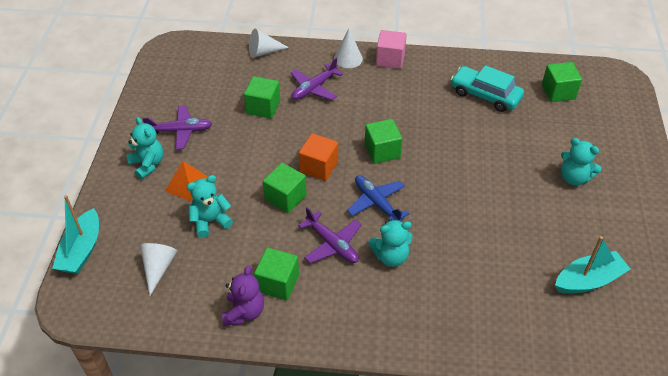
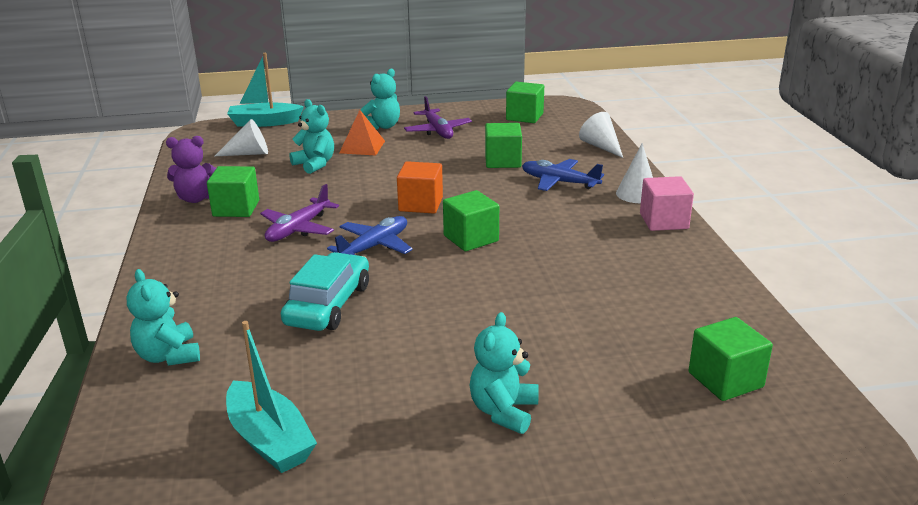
camera: 75 degrees right, 20 degrees down
green cube [263,163,306,213] -> green cube moved to [506,82,544,123]
purple plane [291,58,343,100] -> blue plane [522,159,604,191]
turquoise teddy bear [368,219,413,267] -> turquoise teddy bear moved to [127,269,200,366]
turquoise car [451,65,524,112] -> turquoise car moved to [281,252,369,331]

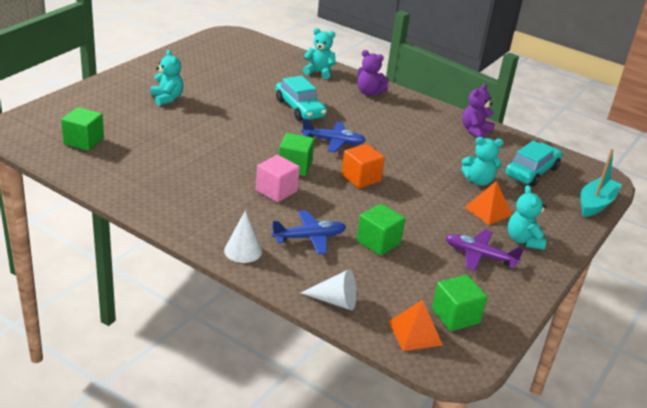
camera: 130 degrees right, 5 degrees up
green cube [207,166,259,217] -> none
white cone [215,119,268,156] -> turquoise car [506,141,562,186]
turquoise boat [226,321,317,473] -> none
purple plane [260,184,339,242] -> none
blue plane [327,216,413,255] -> blue plane turned 75 degrees counterclockwise [302,118,366,152]
pink cube [640,176,694,231] -> pink cube moved to [256,155,300,202]
none -> purple teddy bear [357,50,389,96]
none -> orange pyramid [388,300,443,351]

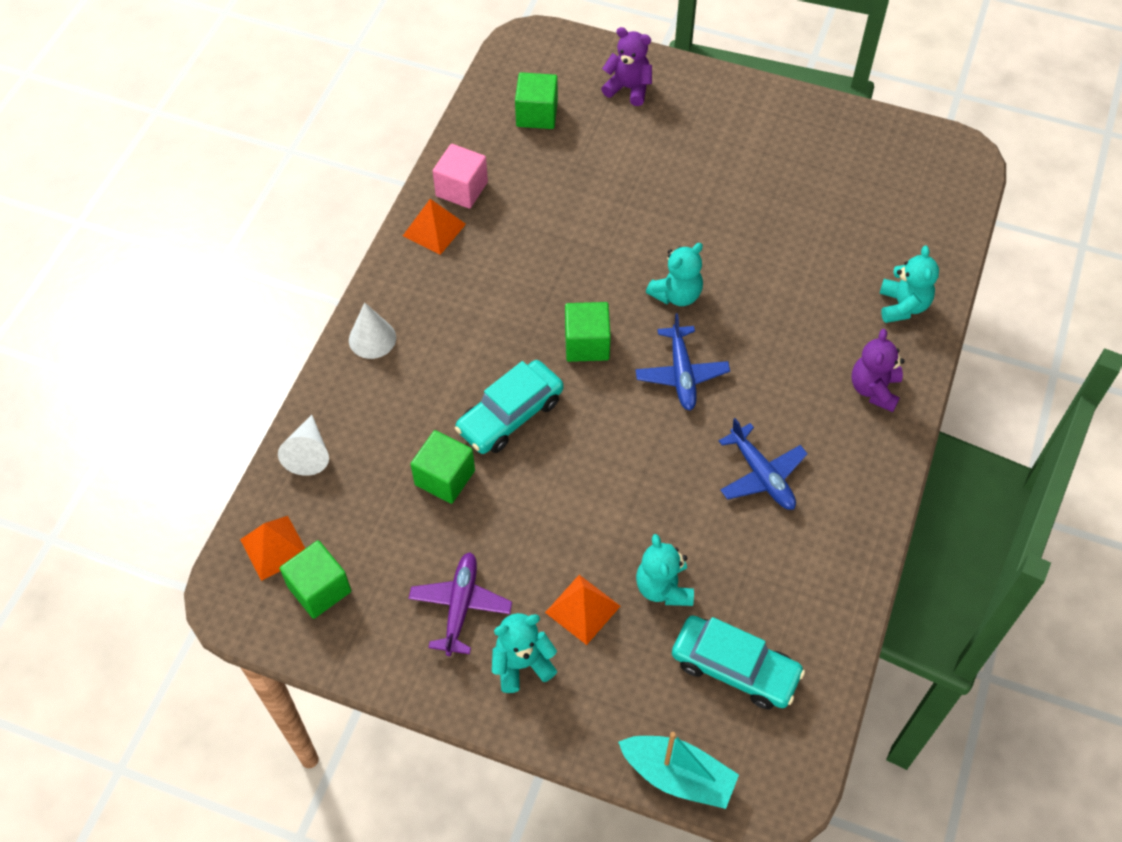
camera: 80 degrees right, 25 degrees up
turquoise teddy bear [151,50,184,106] -> turquoise teddy bear moved to [646,243,703,306]
pink cube [256,155,300,202] -> pink cube moved to [433,144,488,209]
blue plane [271,210,346,254] -> blue plane moved to [719,418,808,510]
turquoise car [276,75,327,121] -> turquoise car moved to [455,360,564,454]
orange cube [341,144,385,189] -> none
purple teddy bear [462,84,495,138] -> purple teddy bear moved to [601,27,652,106]
none -> orange pyramid [403,199,466,255]

